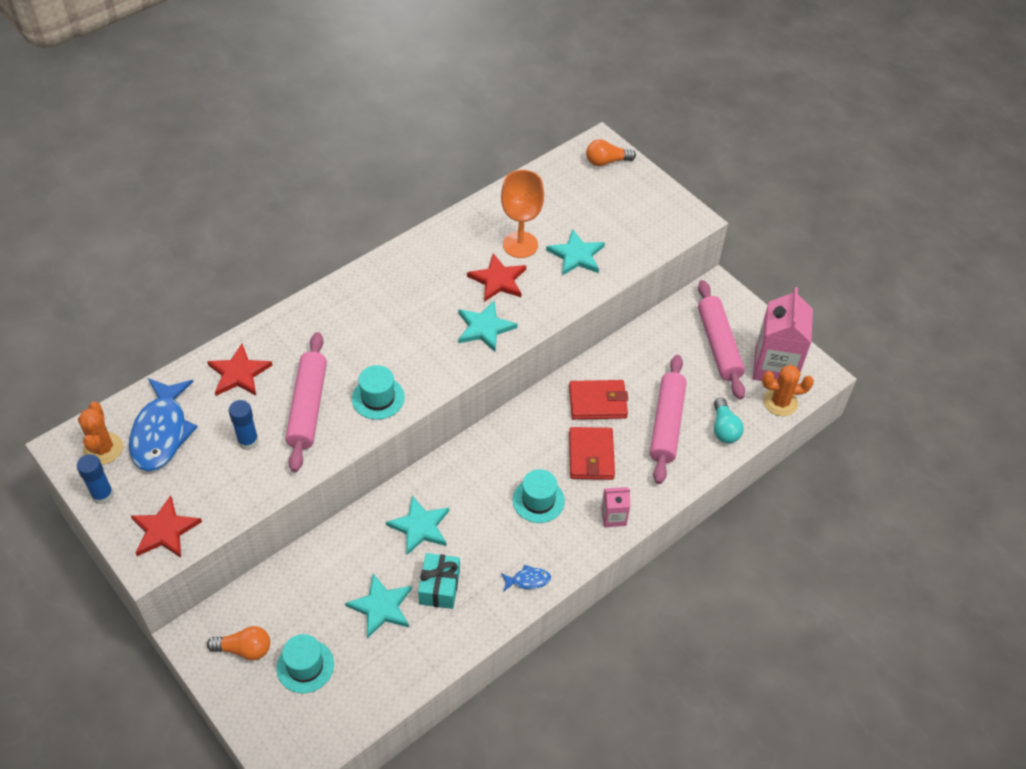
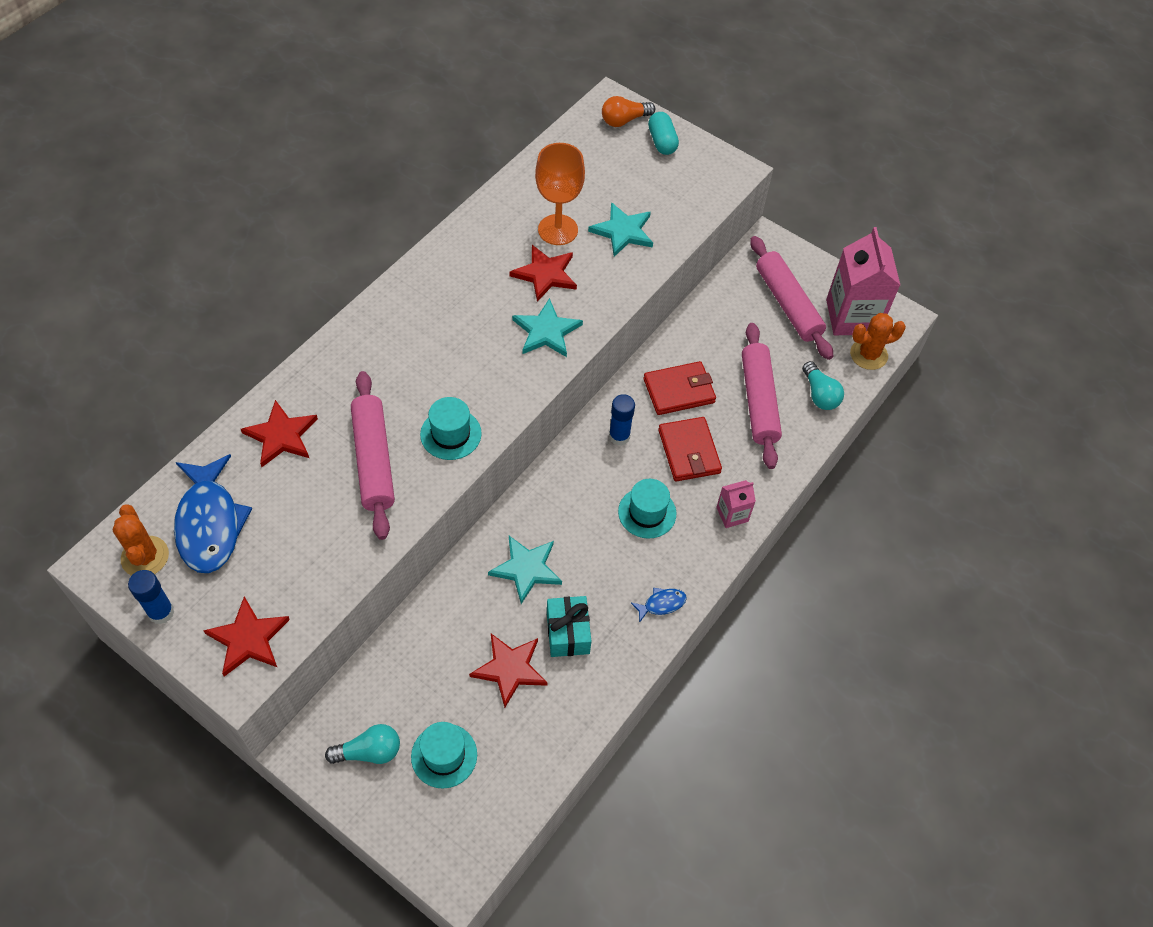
camera: 15 degrees left, 5 degrees up
orange light bulb [207,626,270,660] -> turquoise light bulb [325,724,400,764]
blue glue stick [229,400,259,450] -> blue glue stick moved to [609,394,635,446]
turquoise star [345,574,412,638] -> red star [469,634,547,708]
none -> turquoise capsule [648,112,679,155]

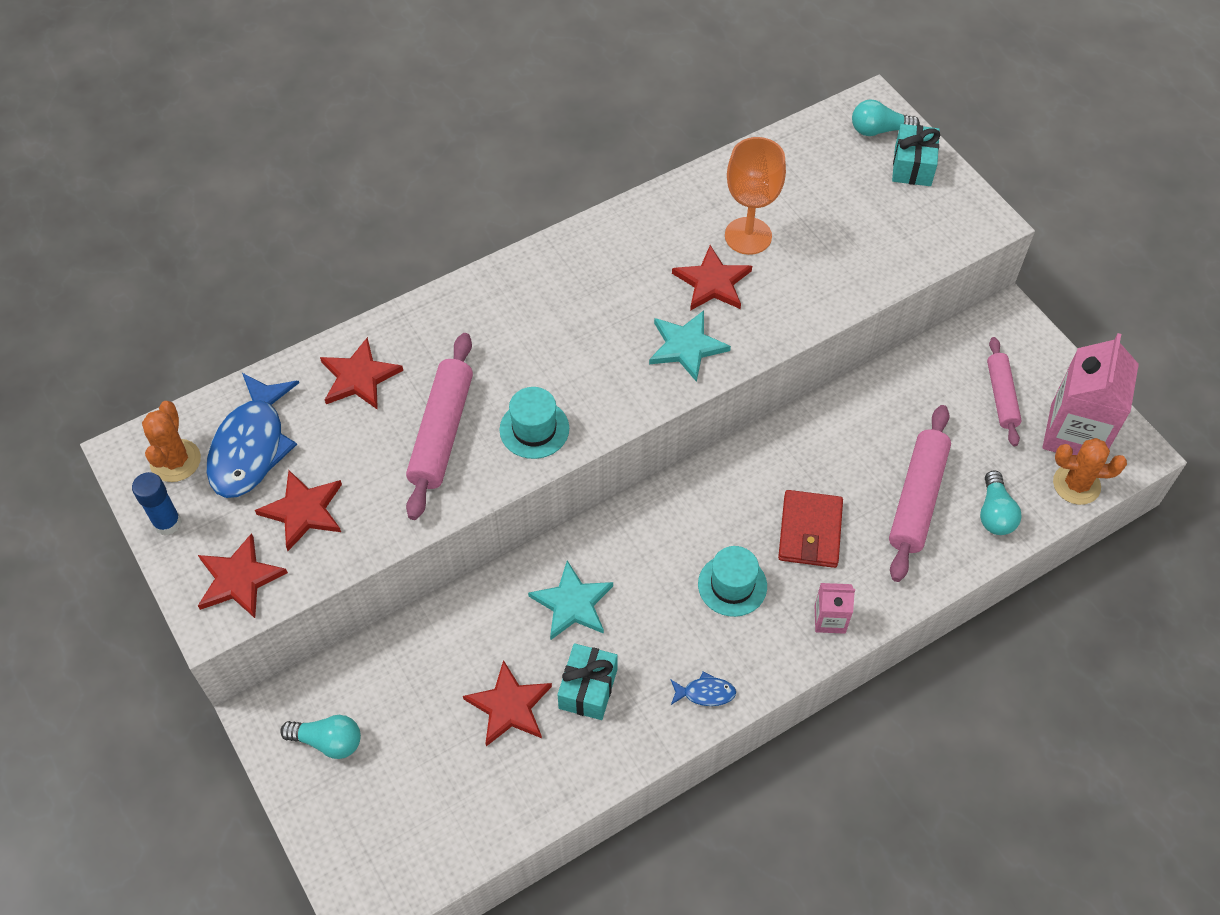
camera: 25 degrees right, 0 degrees up
turquoise hat [411,722,477,789] -> none
turquoise star [588,202,653,257] -> none
orange light bulb [602,96,655,127] -> turquoise light bulb [852,100,920,136]
blue glue stick [609,394,635,446] -> none
red wallet [643,361,716,415] -> none
turquoise capsule [648,112,679,155] -> turquoise gift [892,124,940,186]
pink rolling pin [750,236,833,360] -> pink rolling pin [987,337,1022,446], size x0.64
none -> red star [255,470,342,551]

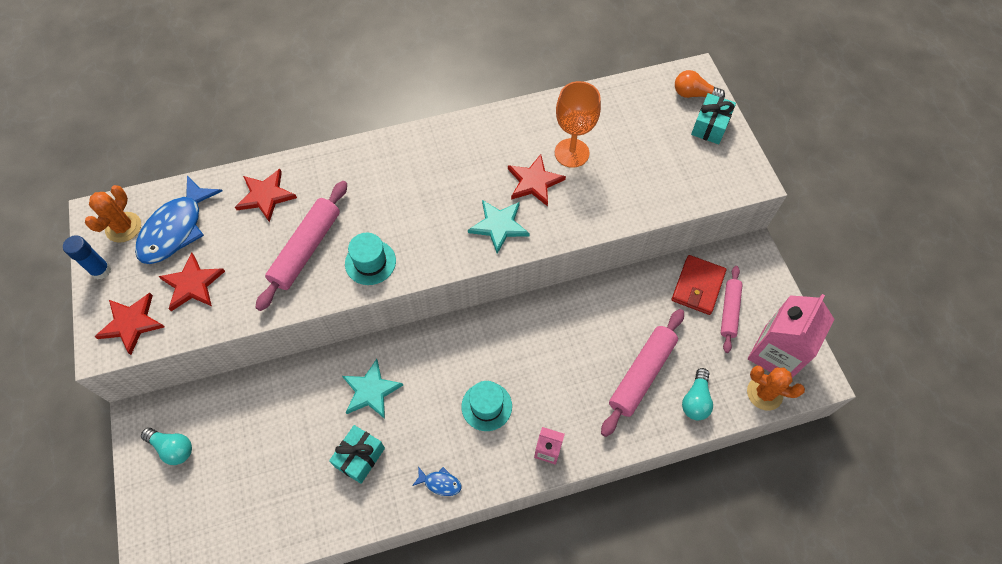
camera: 15 degrees right, 5 degrees up
red star [463,660,552,746] -> none
red wallet [778,490,843,568] -> red wallet moved to [672,255,726,315]
turquoise light bulb [852,100,920,136] -> orange light bulb [675,70,725,98]

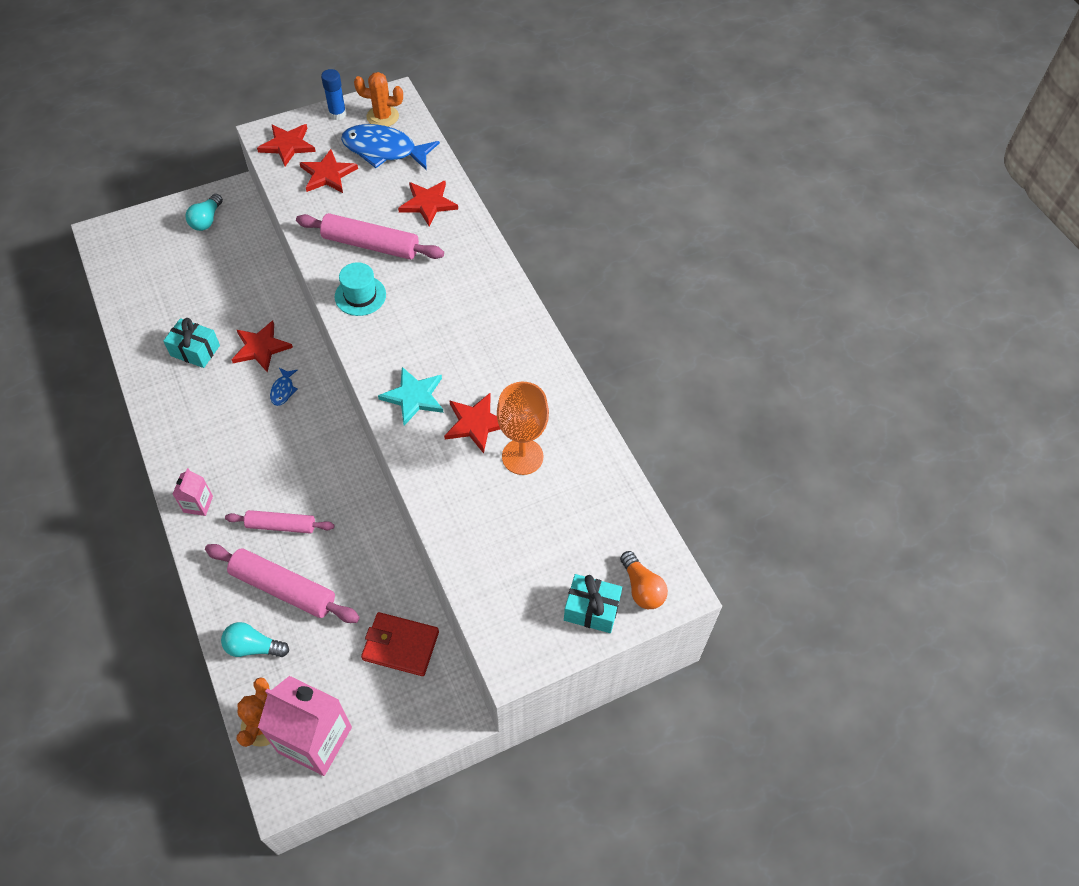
camera: 80 degrees right, 5 degrees down
turquoise star [342,359,403,419] -> red star [231,321,293,373]
blue fish [412,467,461,496] -> blue fish moved to [270,368,298,406]
turquoise hat [461,381,512,431] -> none
orange light bulb [675,70,725,98] -> orange light bulb turned 150 degrees clockwise [620,551,668,609]
pink rolling pin [721,266,743,353] -> pink rolling pin moved to [225,510,334,534]

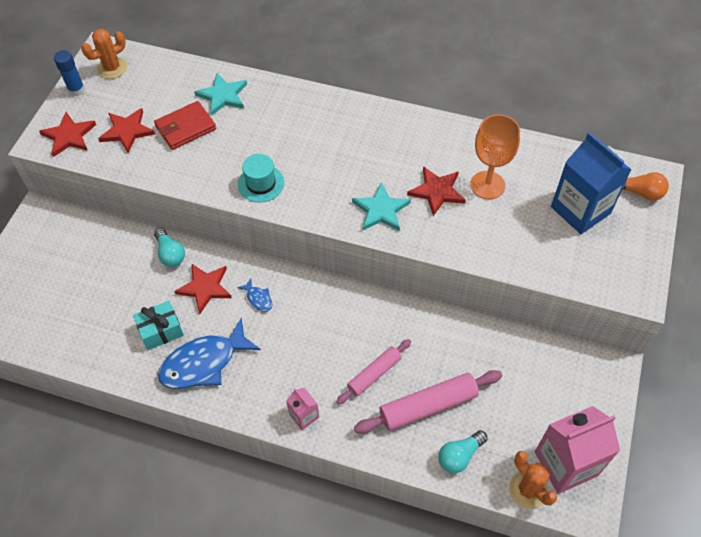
camera: 45 degrees left, 0 degrees up
turquoise light bulb [185,194,223,231] -> turquoise light bulb moved to [154,228,185,267]
pink rolling pin [296,213,444,260] -> none
blue fish [341,124,440,170] -> blue fish moved to [158,318,261,389]
red wallet [361,612,439,676] -> red wallet moved to [154,101,216,150]
red star [398,181,458,226] -> turquoise star [194,73,247,116]
turquoise gift [564,574,622,633] -> none
none -> blue carton [551,132,632,234]

